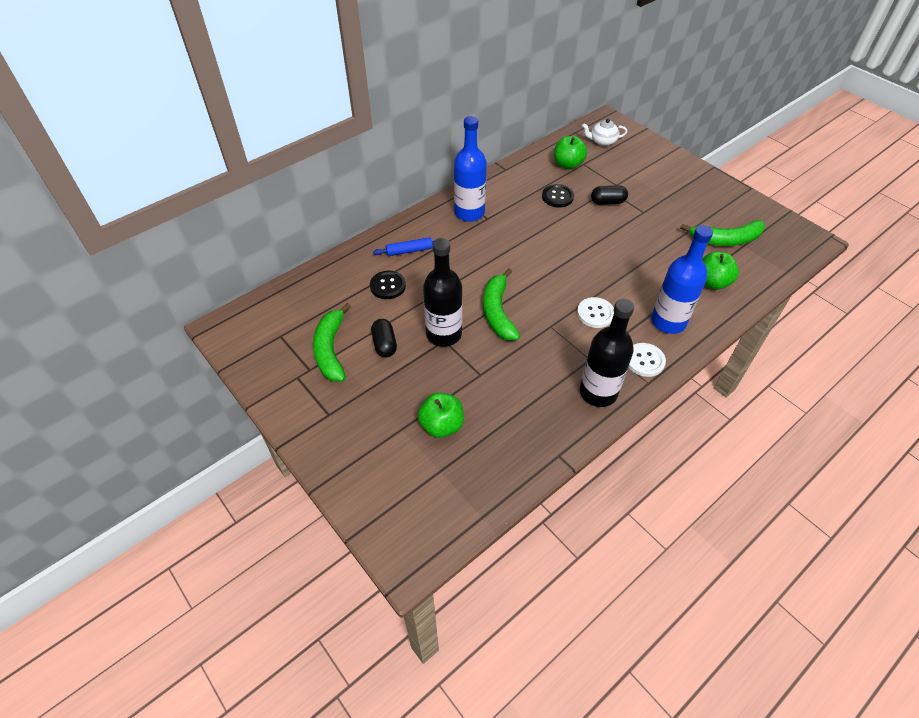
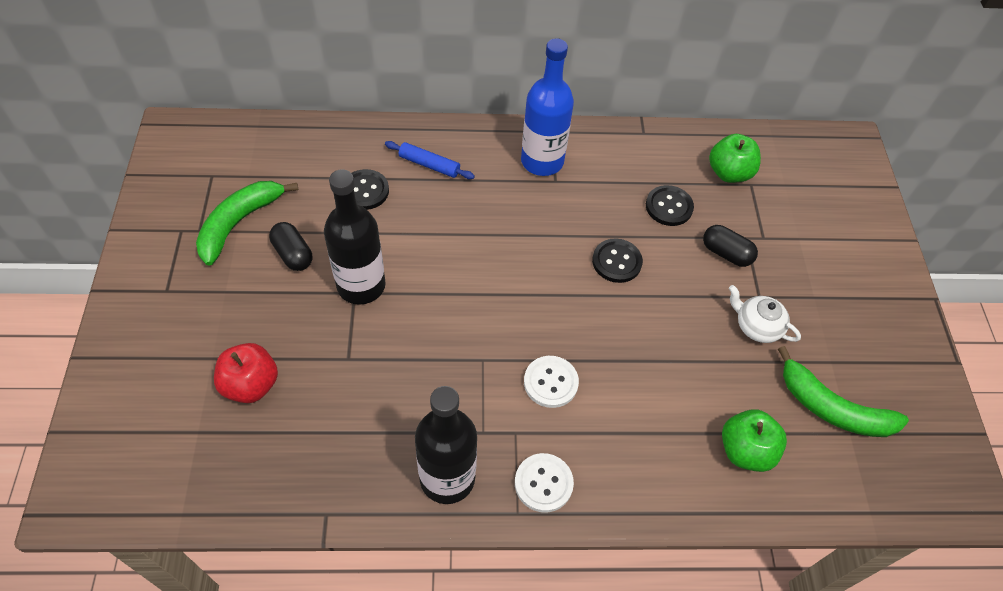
camera: 35 degrees right, 5 degrees up
black capsule [371,319,397,357] -> black capsule turned 60 degrees counterclockwise [269,222,312,271]
green apple [418,393,464,438] -> red apple [214,343,278,403]
green banana [483,269,520,340] -> none
white teapot [582,119,627,146] -> white teapot moved to [729,285,801,343]
blue bottle [651,225,713,334] -> none
none -> black button [592,239,643,283]

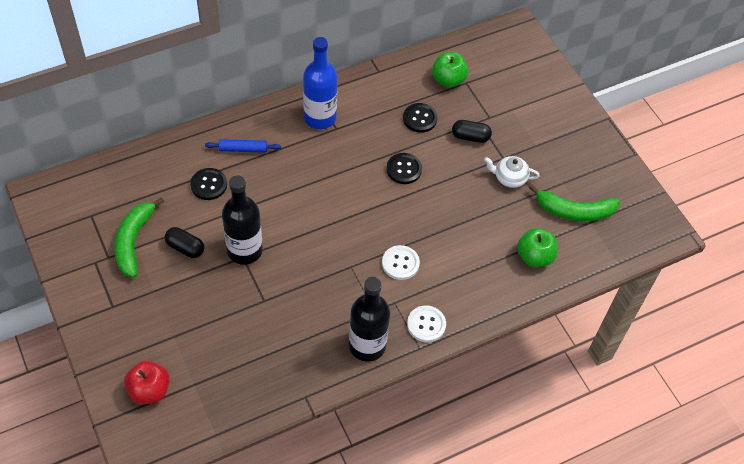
camera: 25 degrees left, 0 degrees up
red apple [214,343,278,403] -> red apple moved to [124,361,170,404]

